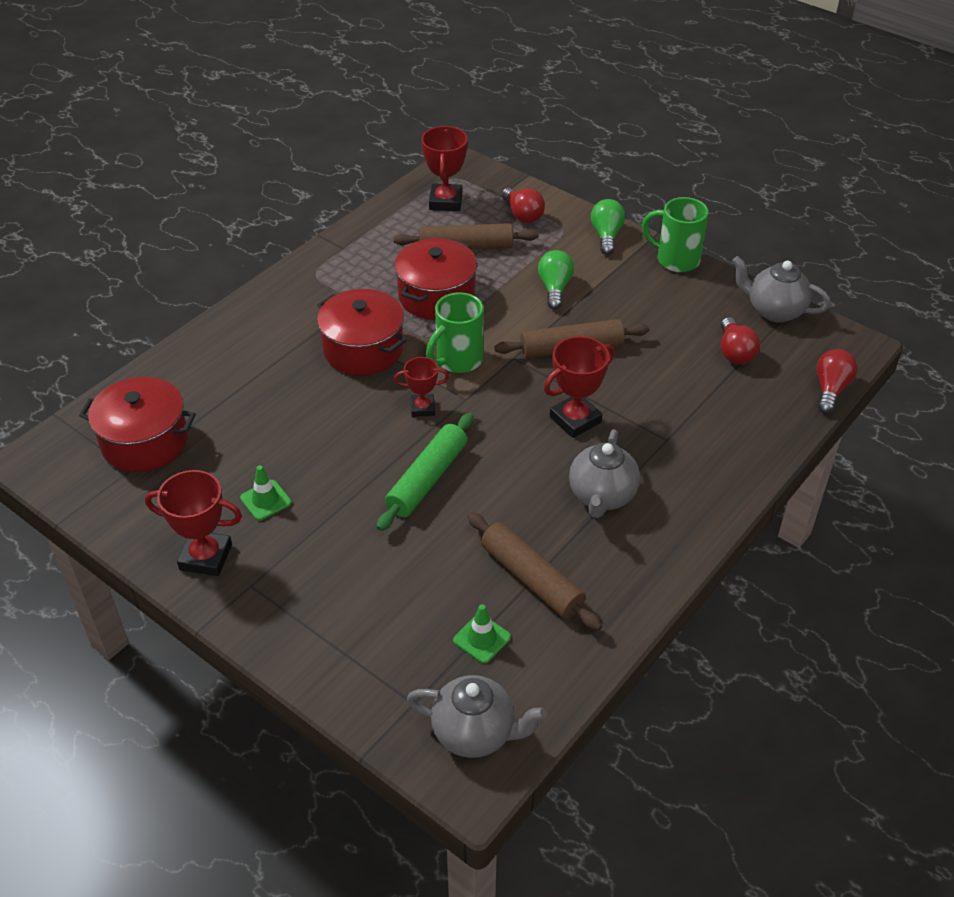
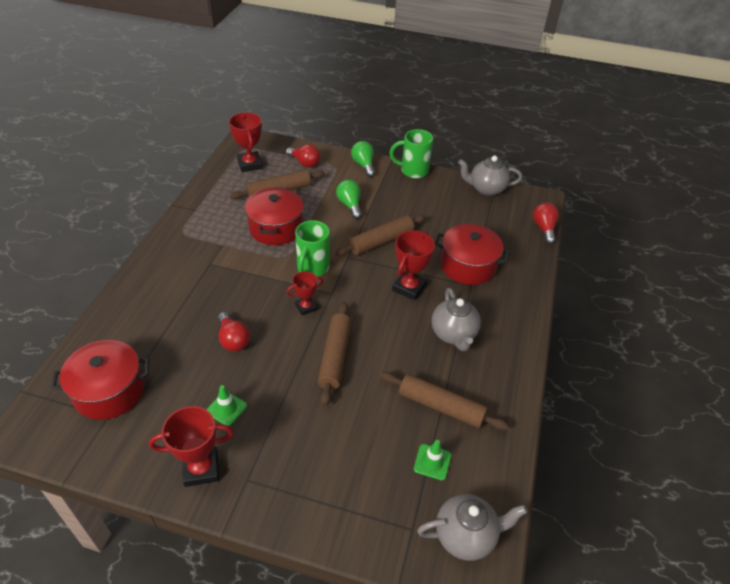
camera: 25 degrees left, 0 degrees up
red pot [317,289,407,375] -> red pot moved to [435,224,510,285]
green rolling pin [377,413,474,531] -> brown rolling pin [318,302,352,406]
red light bulb [721,317,760,364] -> red light bulb moved to [218,312,250,351]

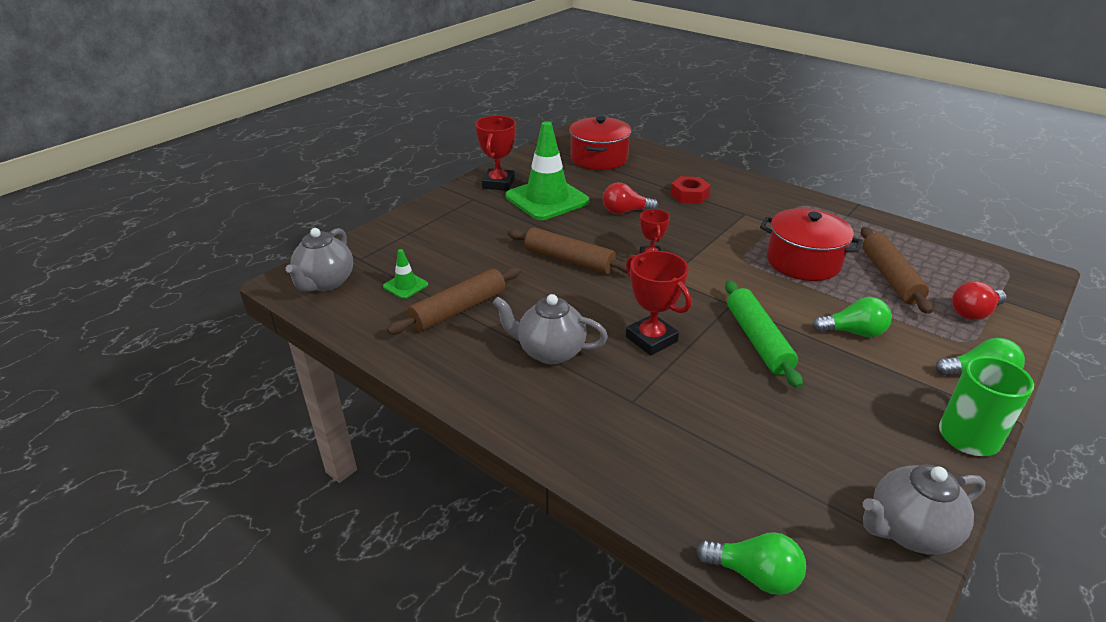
camera: 115 degrees right, 10 degrees down
green traffic cone [206,385,247,426] -> green traffic cone [506,121,589,220], size x2.30
red trophy [229,112,263,172] -> none
green mug [295,220,330,277] -> none
brown rolling pin [335,215,426,256] -> green rolling pin [725,280,803,388]
red pot [435,224,510,285] -> none
grey teapot [458,155,522,196] -> grey teapot turned 135 degrees counterclockwise [863,465,986,555]
red light bulb [533,203,559,244] -> green light bulb [696,532,806,595]
none -> red nut [670,176,711,204]

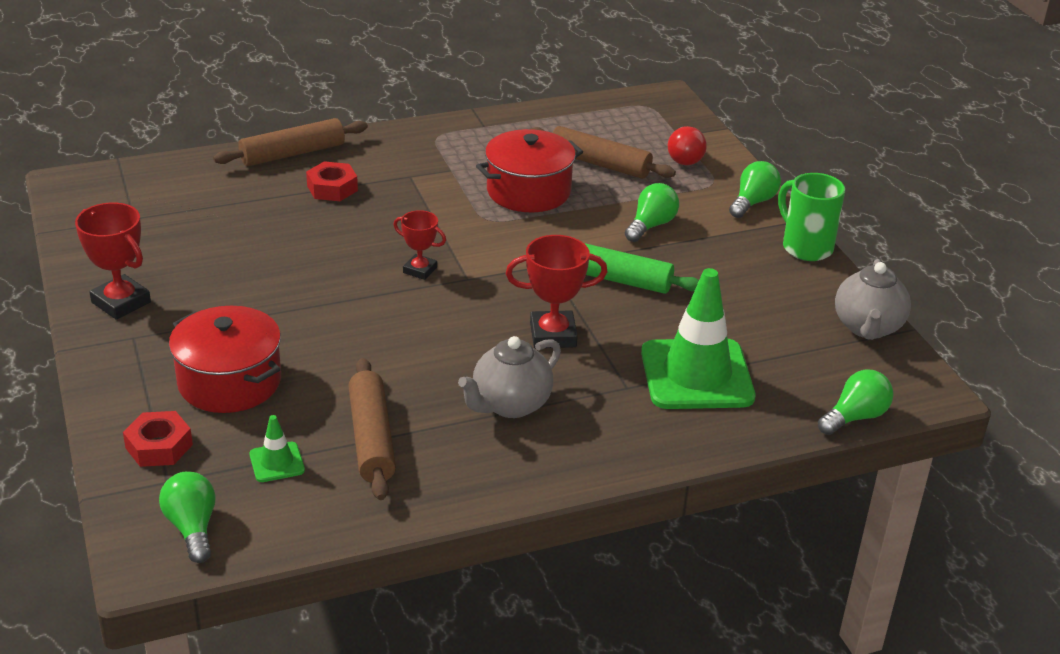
camera: 60 degrees left, 0 degrees up
grey teapot [286,228,353,291] -> green light bulb [159,471,216,563]
green traffic cone [506,121,589,220] -> green traffic cone moved to [641,268,755,409]
brown rolling pin [507,227,628,274] -> brown rolling pin moved to [213,118,368,166]
red pot [569,116,632,170] -> red pot moved to [169,306,281,413]
red light bulb [603,182,658,214] -> none
none -> red nut [123,411,193,467]

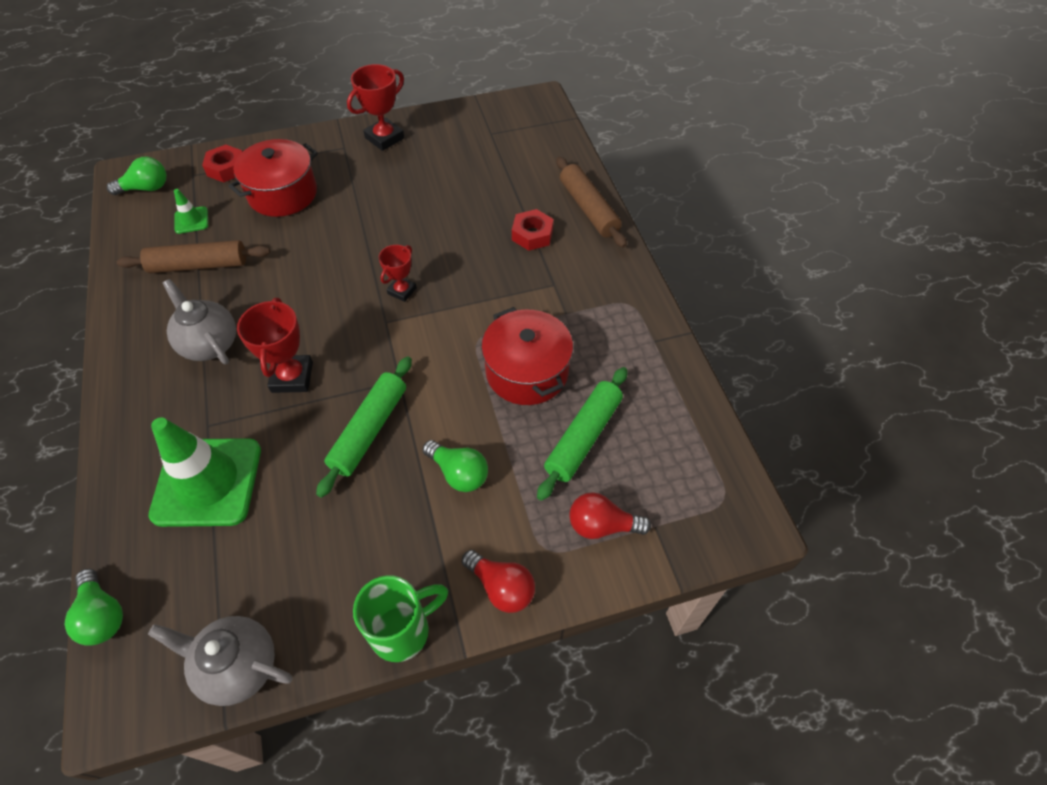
camera: 95 degrees right, 20 degrees up
brown rolling pin [530,126,676,179] -> green rolling pin [537,367,627,501]
green light bulb [729,161,781,218] -> red light bulb [462,550,535,613]

